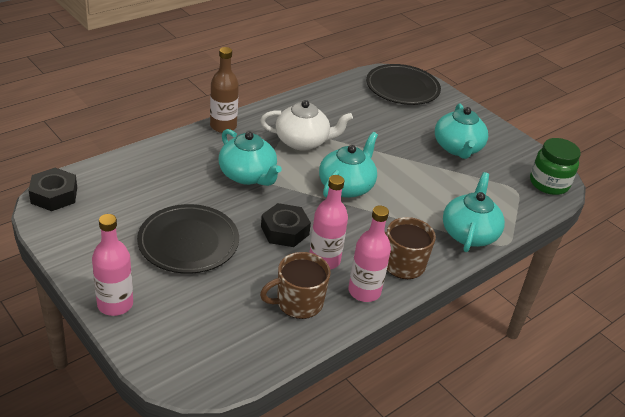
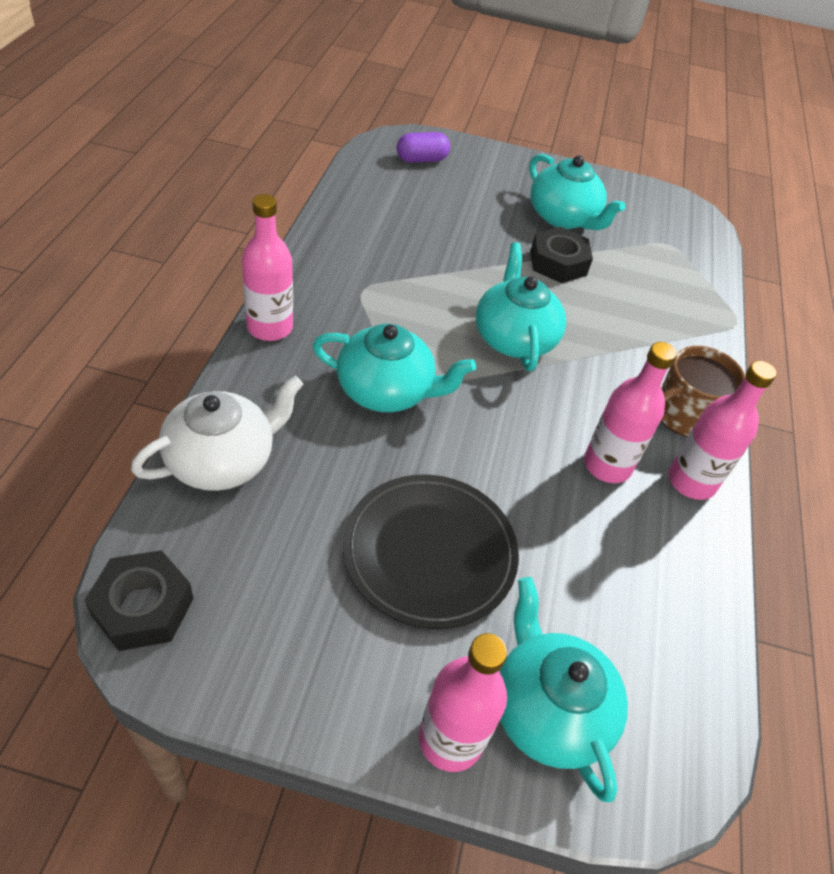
camera: 40 degrees left, 10 degrees up
brown bottle [210,47,239,133] -> pink bottle [242,194,293,341]
white teapot [260,100,353,151] -> white teapot moved to [131,376,304,491]
brown mug [260,252,331,319] -> none
black nut [261,203,311,247] -> black nut moved to [530,227,593,283]
black plate [366,64,441,105] -> purple capsule [397,132,450,163]
turquoise teapot [443,172,505,252] -> turquoise teapot moved to [499,577,628,802]
green jar [530,138,581,195] -> none

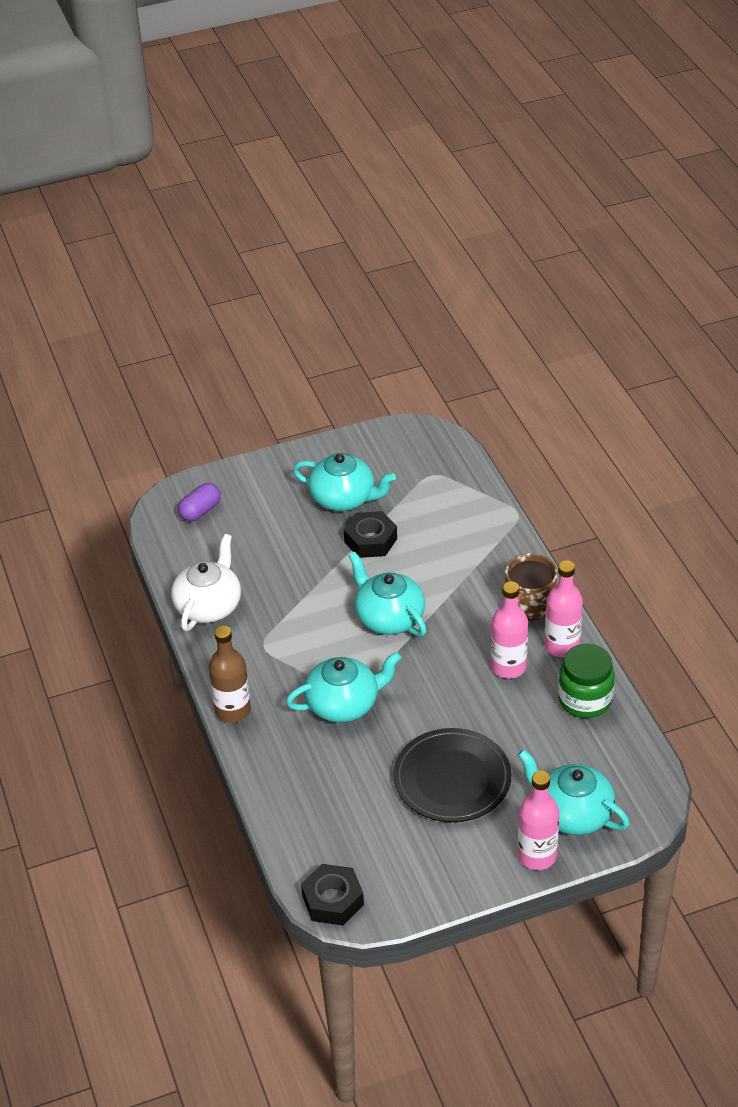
camera: 25 degrees left, 5 degrees down
white teapot [131,376,304,491] -> white teapot moved to [171,534,241,631]
pink bottle [242,194,293,341] -> brown bottle [209,626,251,723]
none -> green jar [558,643,615,718]

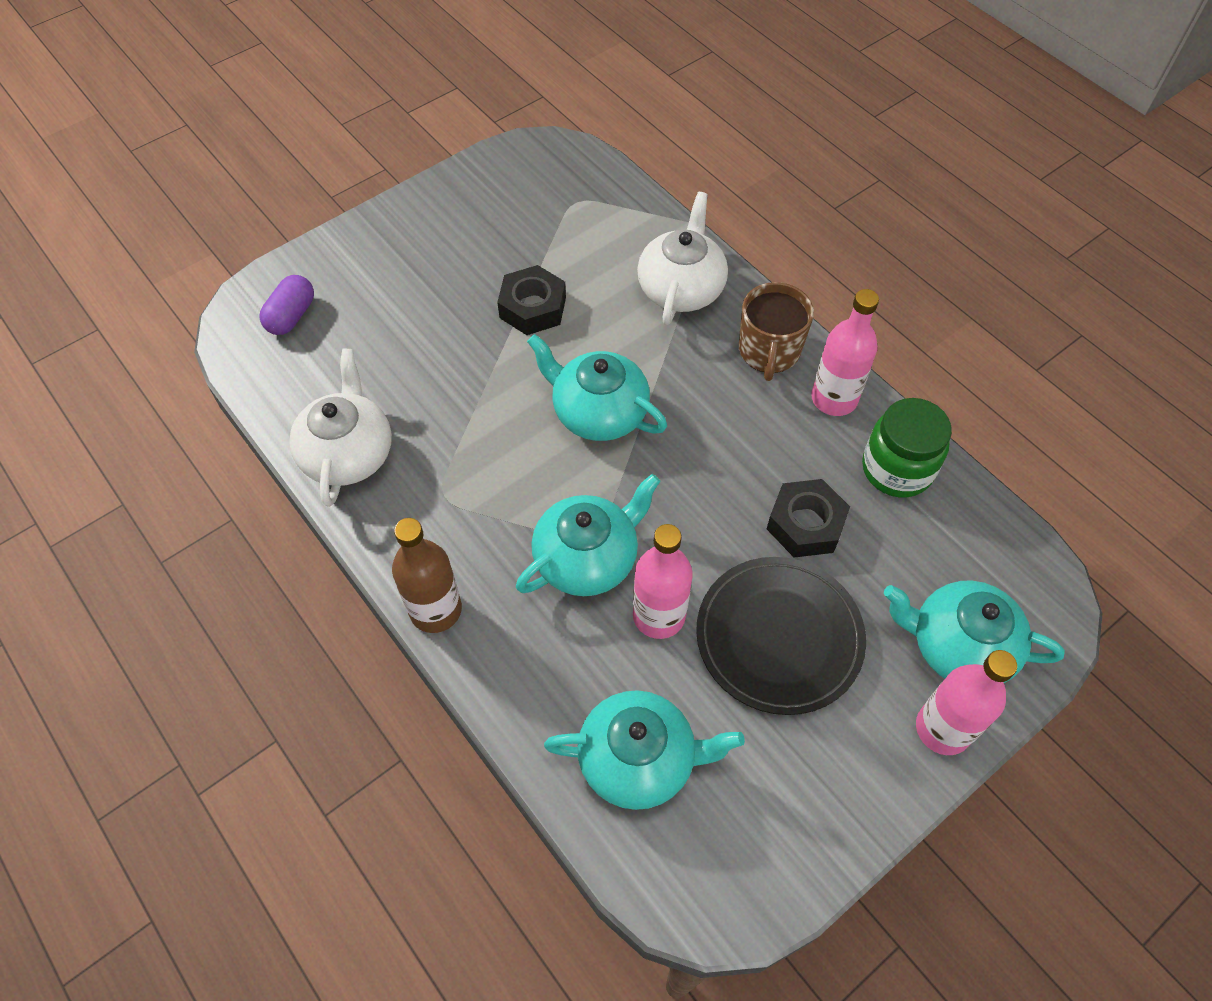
camera: 20 degrees left, 15 degrees up
turquoise teapot [293,453,396,511] -> turquoise teapot moved to [544,690,745,810]
black nut [301,864,364,925] -> black nut moved to [767,479,850,558]
pink bottle [491,581,528,679] -> pink bottle moved to [633,524,693,639]
none -> white teapot [637,192,728,325]

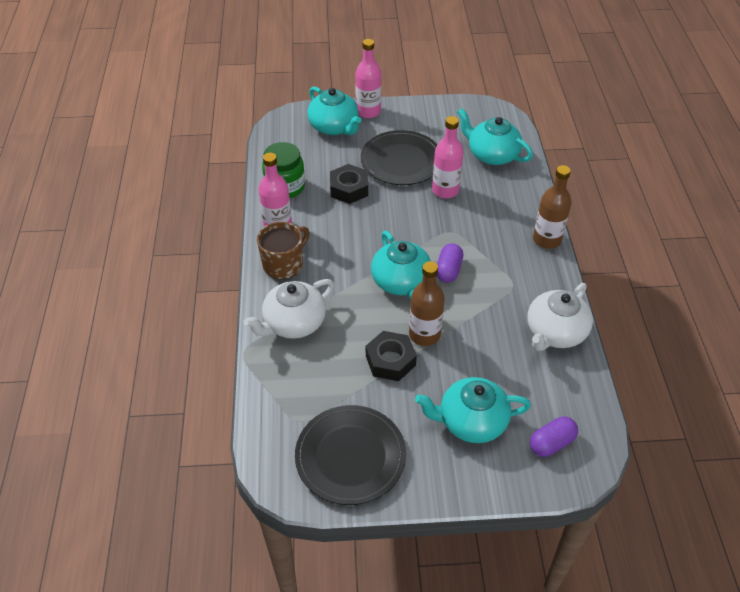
camera: 145 degrees left, 10 degrees down
turquoise teapot [516,474,661,596] -> turquoise teapot moved to [415,377,531,443]
none -> black plate [295,405,406,505]
none -> brown bottle [409,261,445,346]
none -> purple capsule [436,243,463,283]

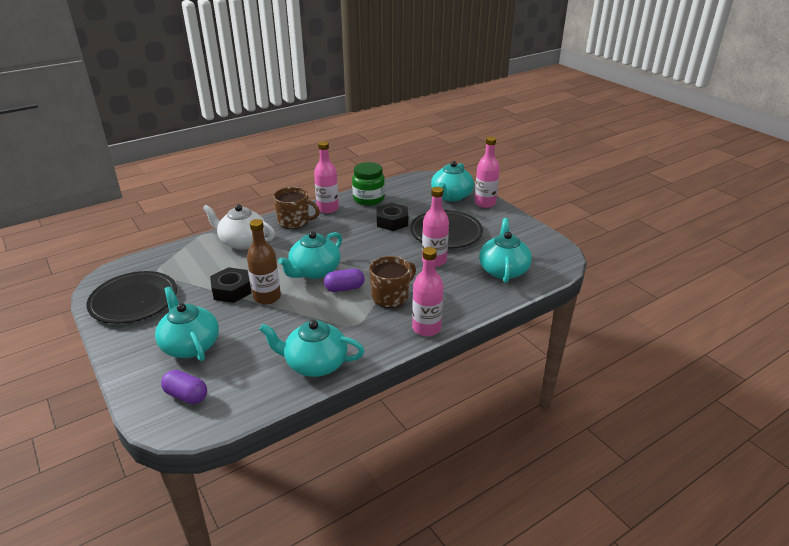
camera: 60 degrees right, 15 degrees down
white teapot [527,283,593,351] -> turquoise teapot [259,320,365,377]
brown bottle [533,165,571,249] -> pink bottle [412,247,443,336]
none -> brown mug [369,256,416,308]

